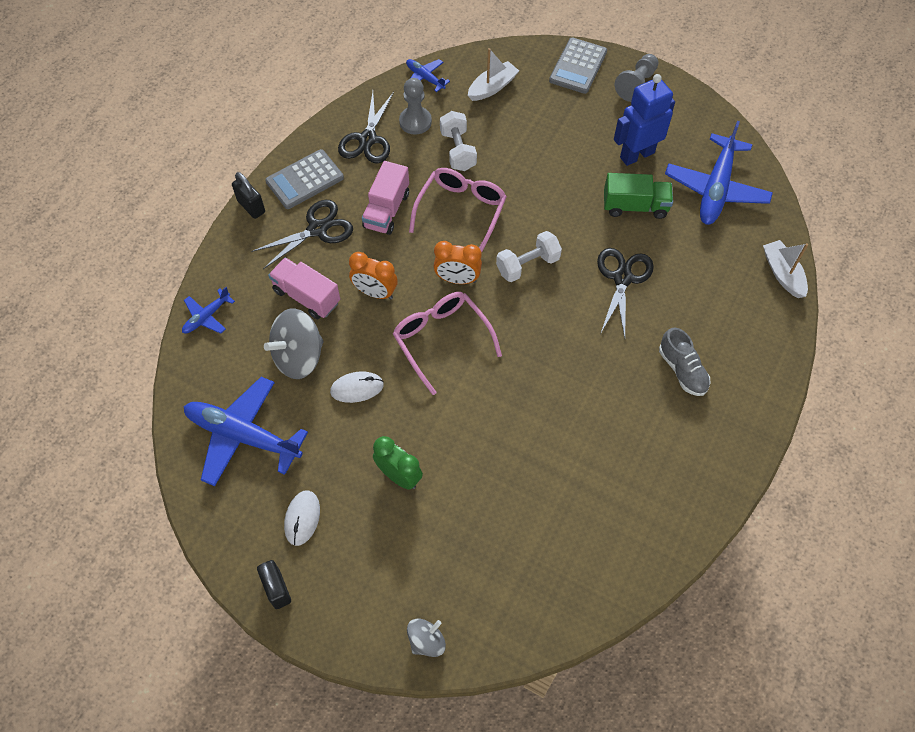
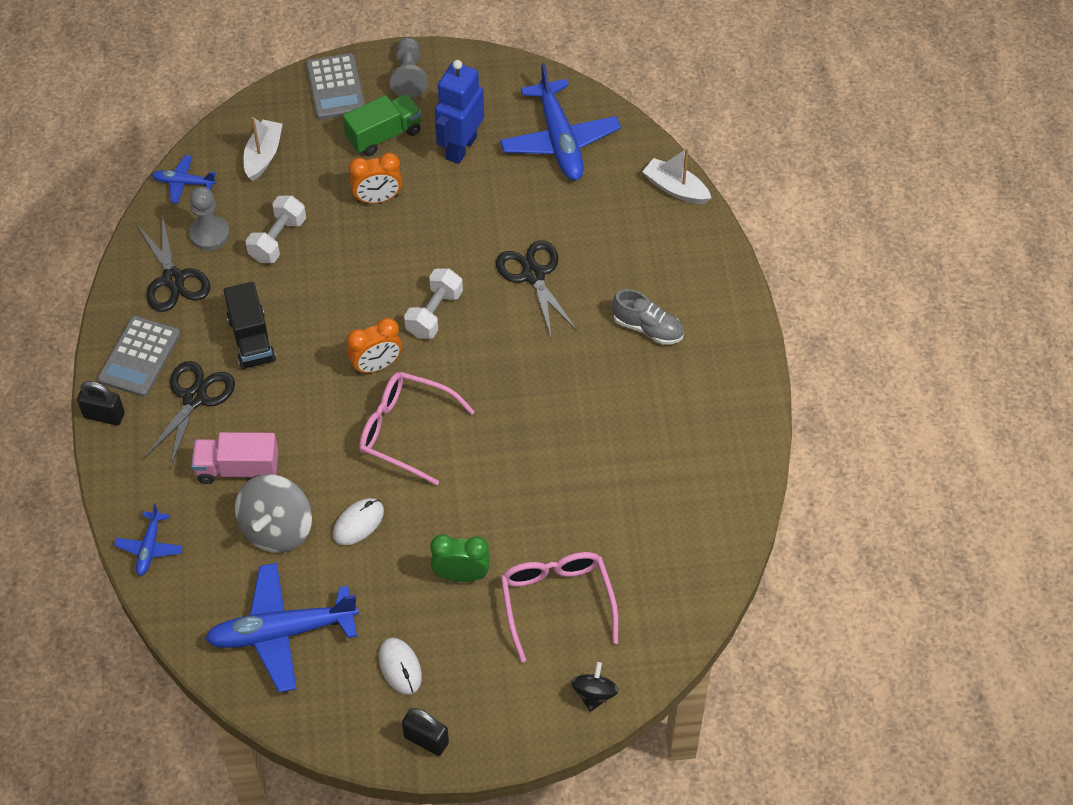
camera: 35 degrees left, 5 degrees down
orange clock [349,252,398,300] -> orange clock moved to [349,152,402,204]
pink truck [362,161,409,235] -> black truck [223,282,276,369]
grey spinning top [407,619,446,657] -> black spinning top [571,662,619,712]
pink glasses [409,168,507,253] -> pink glasses moved to [501,552,619,662]
white dumbbell [440,111,477,171] -> white dumbbell turned 75 degrees clockwise [246,196,306,263]
green truck [604,173,673,219] -> green truck moved to [343,94,422,156]

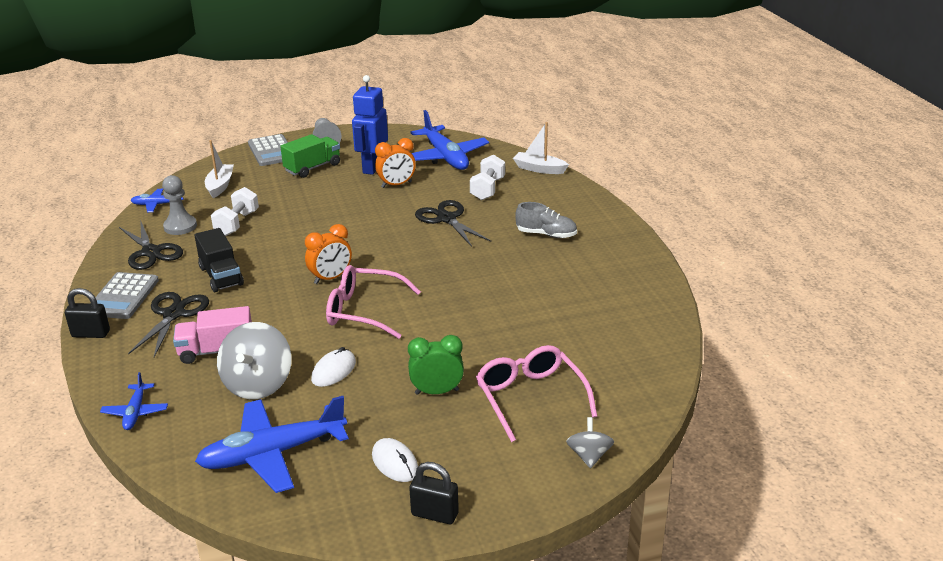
camera: 10 degrees left, 25 degrees down
orange clock [349,152,402,204] -> orange clock moved to [375,138,416,188]
white dumbbell [404,268,463,339] -> white dumbbell moved to [470,155,505,200]
black spinning top [571,662,619,712] -> grey spinning top [566,417,614,468]

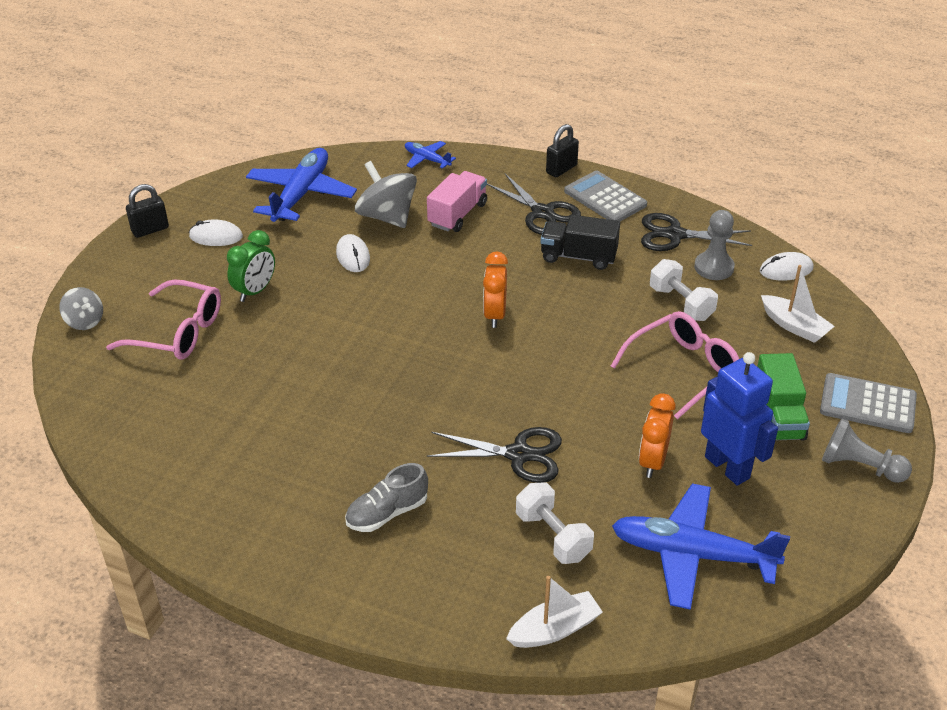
camera: 130 degrees right, 10 degrees up
blue plane [130,189,184,212] -> white mouse [760,252,814,280]
pink glasses [326,265,421,339] -> pink glasses moved to [611,311,739,420]

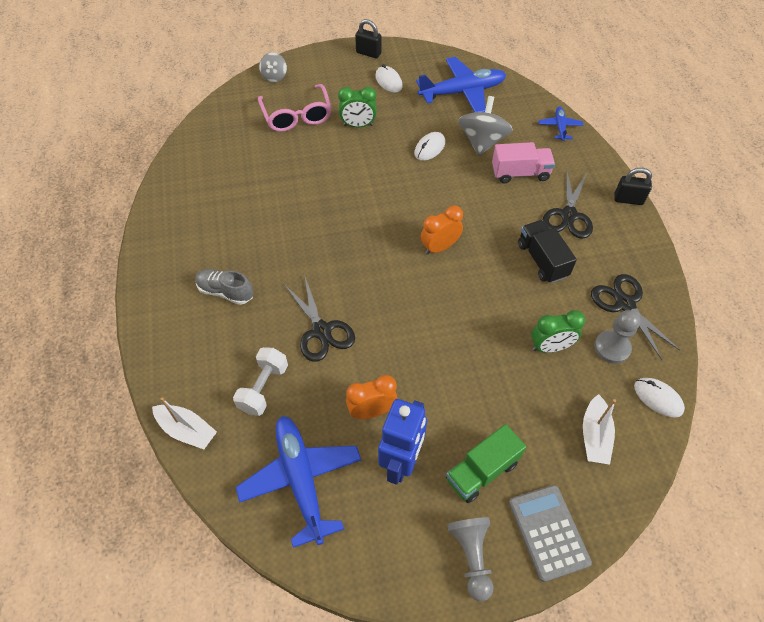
camera: 55 degrees right, 15 degrees up
grey calculator [564,171,647,221] -> none
pink glasses [611,311,739,420] -> none
white dumbbell [650,259,718,321] -> green clock [531,310,585,353]

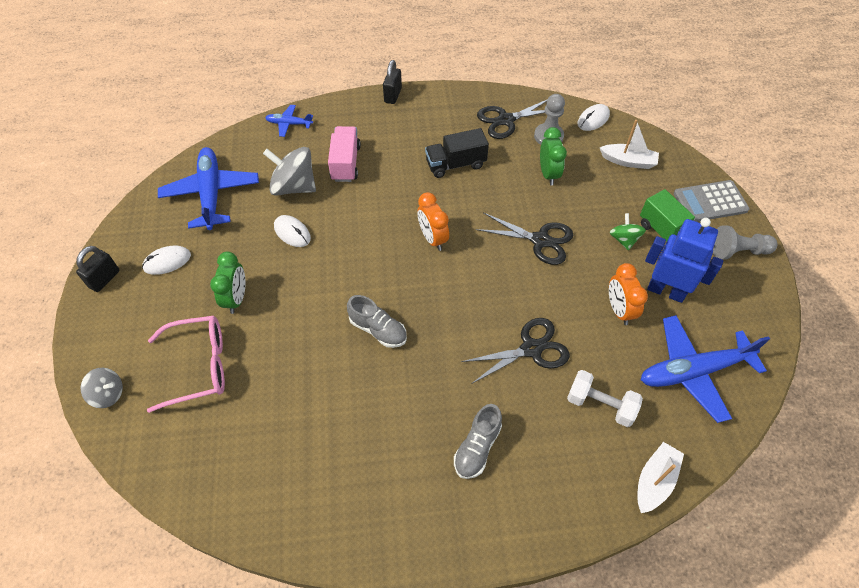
camera: 85 degrees left, 0 degrees up
black scissors [543,169,593,239] -> black scissors moved to [476,212,573,265]
none -> grey shoe [347,295,407,348]
none -> green spinning top [610,213,646,250]

